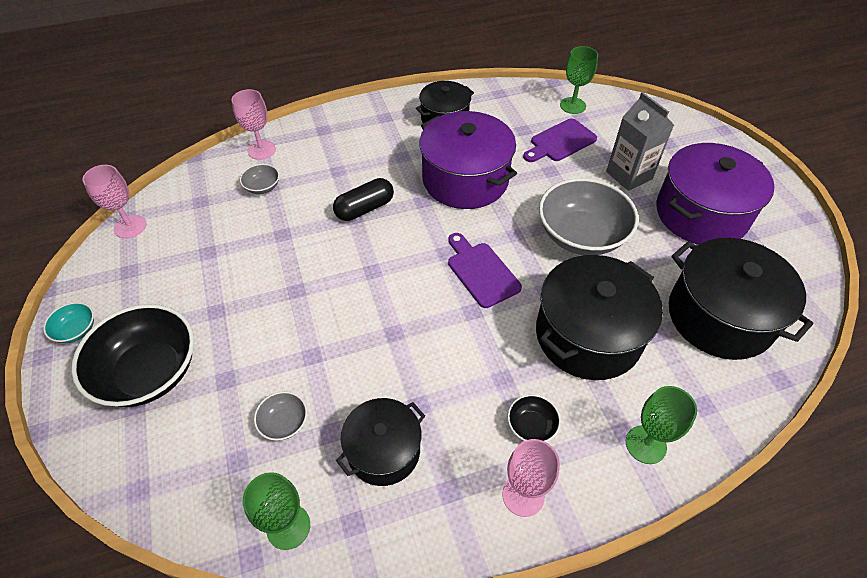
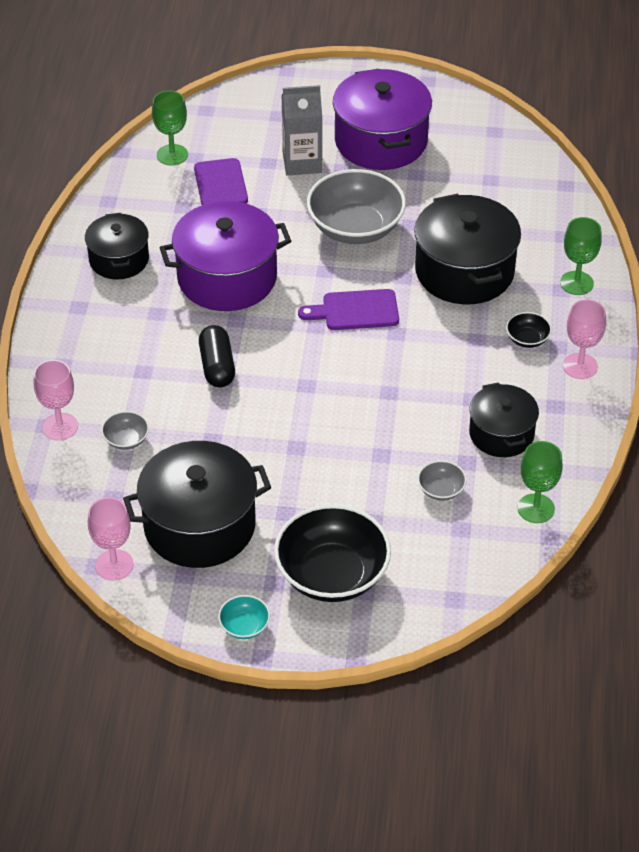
camera: 65 degrees left, 5 degrees down
black pot [669,238,813,360] -> black pot moved to [123,441,271,568]

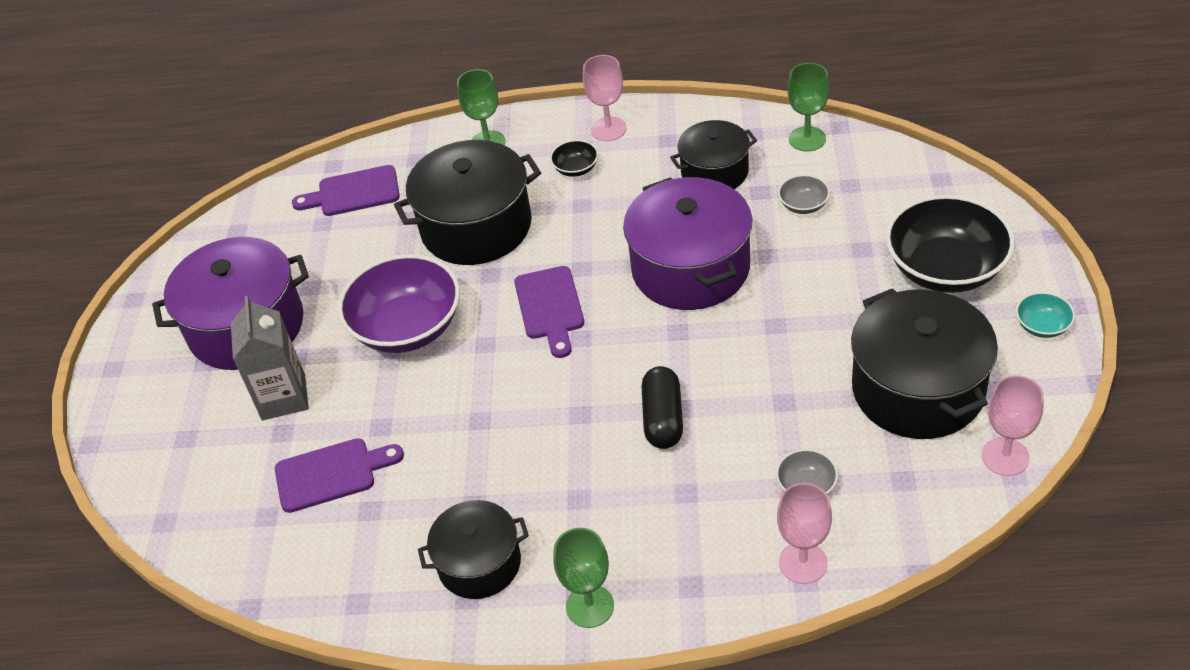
camera: 90 degrees left, 0 degrees up
green goblet [152,91,188,166] -> green goblet moved to [553,528,614,628]
purple pot [160,201,291,311] -> purple pot moved to [623,177,753,310]
black capsule [199,325,235,387] -> black capsule turned 75 degrees counterclockwise [642,366,683,449]
grey bowl [307,169,406,244] -> purple bowl [338,254,460,353]
none -> purple cutting board [292,165,400,216]

